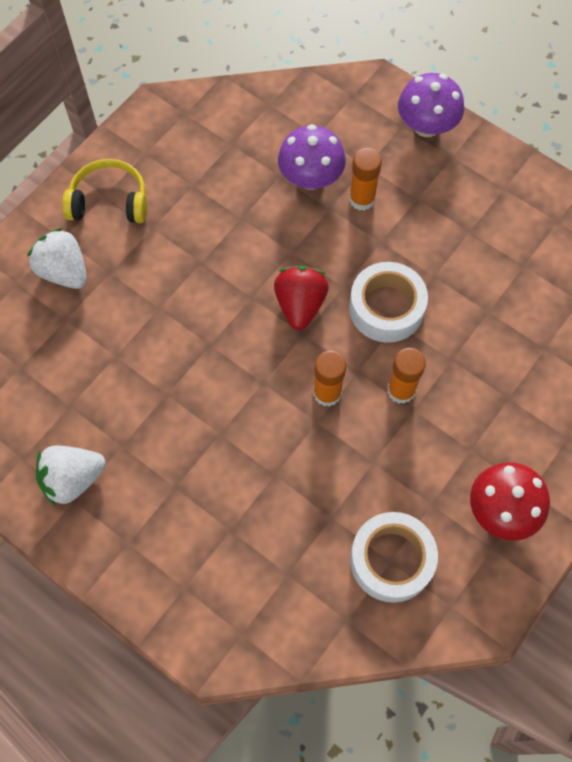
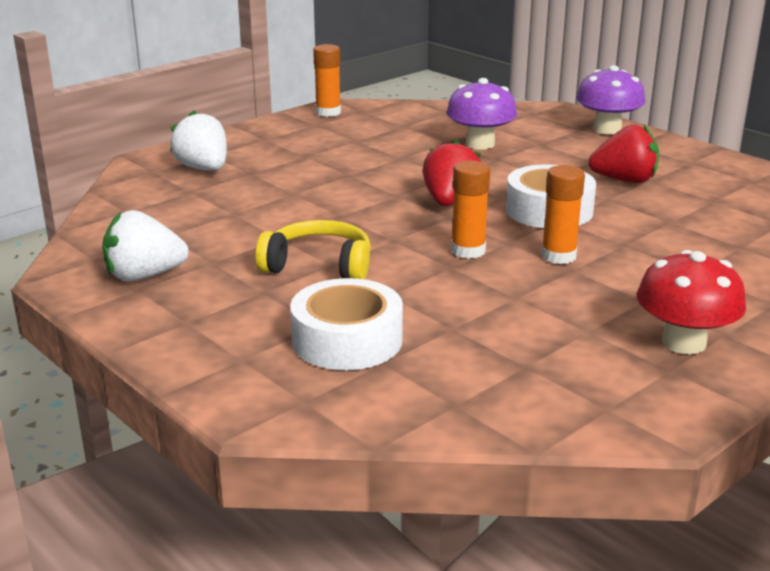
camera: 10 degrees right, 40 degrees down
yellow headphones [62,159,147,223] -> yellow headphones moved to [255,220,371,279]
orange glue stick [349,148,382,211] -> orange glue stick moved to [313,44,341,117]
white tape [350,512,438,603] -> white tape moved to [290,278,403,370]
none -> red strawberry [588,125,659,183]

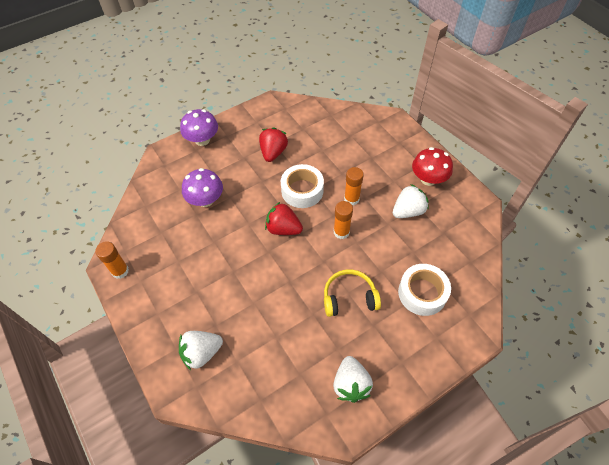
camera: 80 degrees left, 30 degrees up
yellow headphones [255,220,371,279] -> yellow headphones turned 60 degrees clockwise [324,269,381,317]
none -> white strawberry [393,184,429,218]

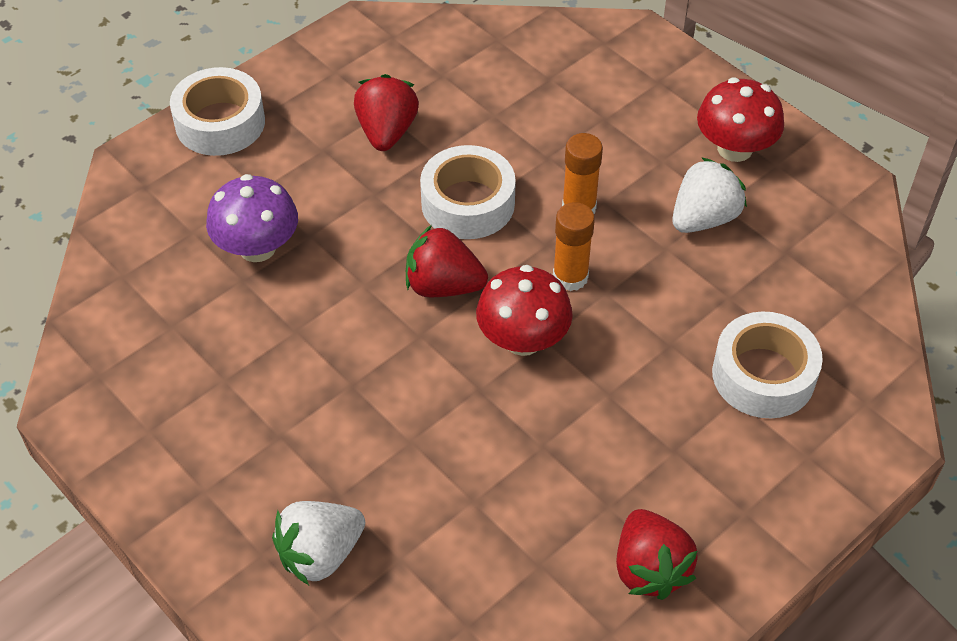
camera: 10 degrees left, 5 degrees down
orange glue stick [95,241,129,279] -> none
purple mushroom [180,109,218,146] -> white tape [170,67,265,156]
yellow headphones [324,269,381,317] -> none
white strawberry [333,356,373,403] -> red strawberry [616,509,698,600]
none -> red mushroom [476,265,573,356]

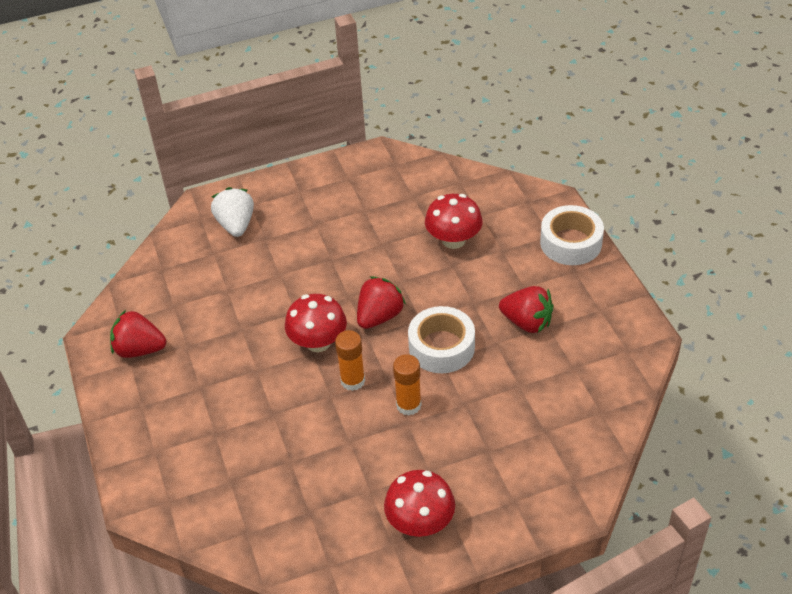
camera: 115 degrees right, 5 degrees down
purple mushroom [206,174,298,262] -> red mushroom [425,194,483,249]
white strawberry [672,157,747,233] -> none
white tape [712,311,823,418] -> none

